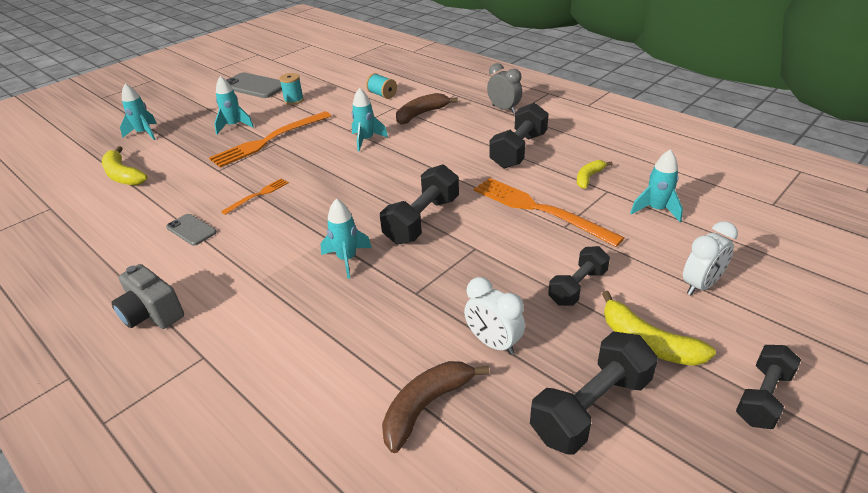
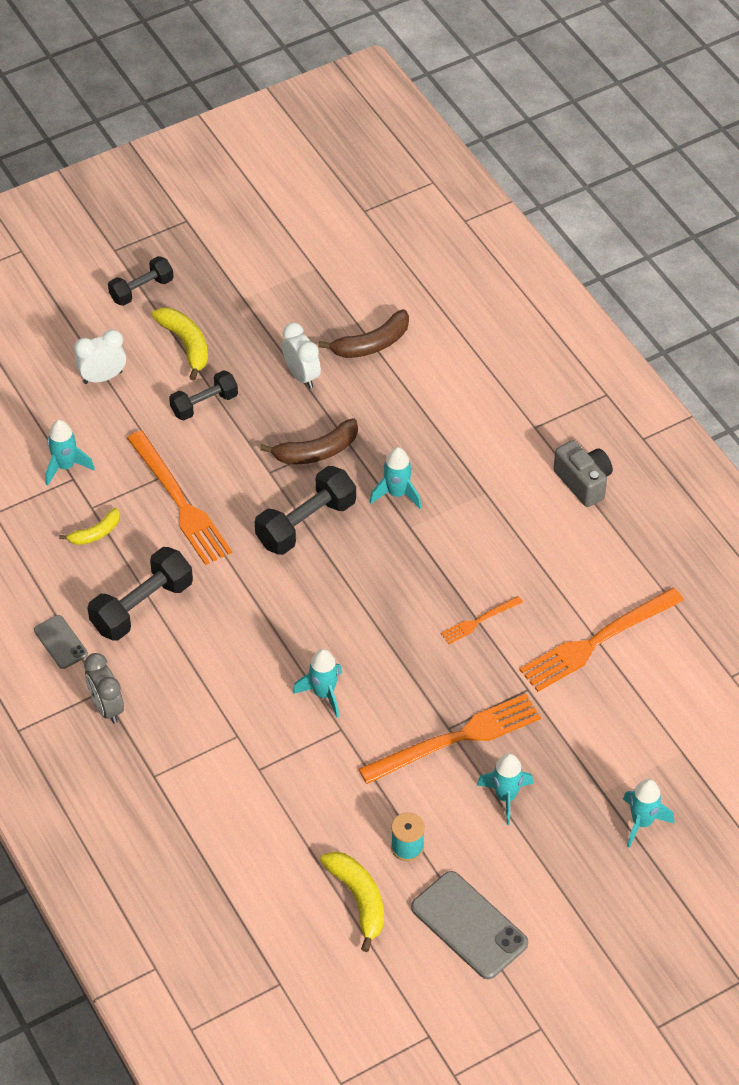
camera: 165 degrees left, 15 degrees up
yellow banana [102,146,148,186] -> yellow banana moved to [320,851,384,952]
grey phone [166,214,217,246] -> grey phone moved to [34,615,88,669]
turquoise spool [366,73,397,99] -> none
brown banana [396,93,458,125] -> brown banana moved to [260,418,358,465]
black dumbbell [530,332,658,455] -> none
none -> orange fork [520,588,684,692]

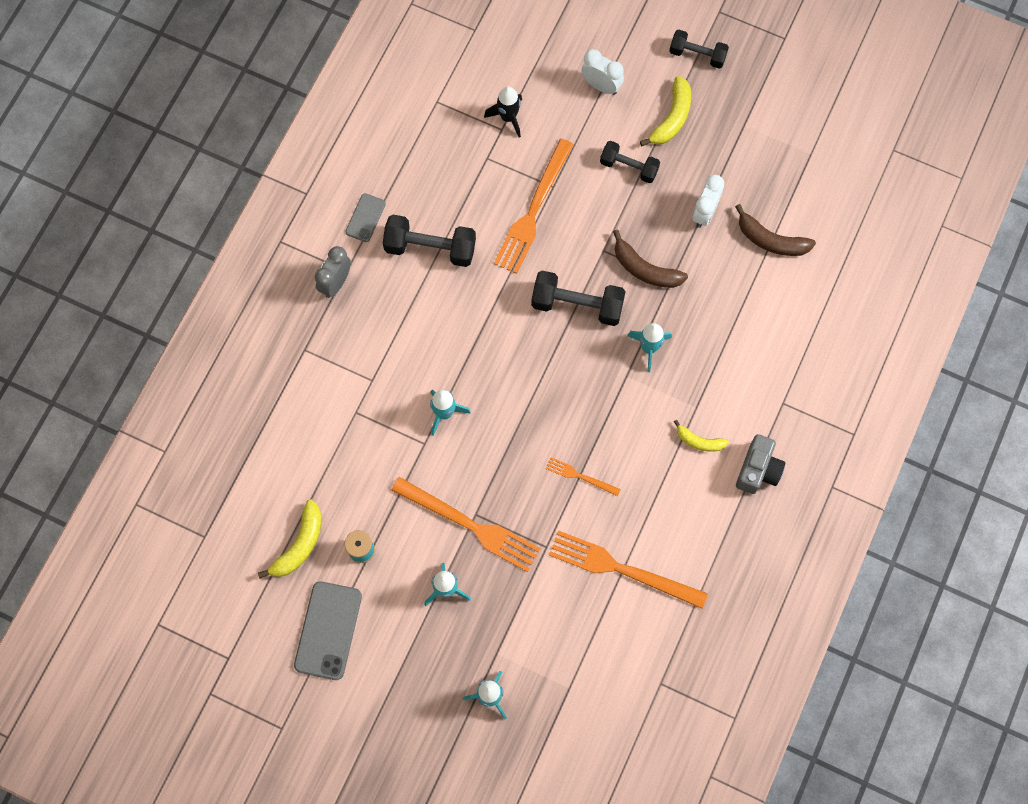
camera: 55 degrees right, 20 degrees up
turquoise rocket [45,420,95,486] -> black rocket [484,86,522,137]
yellow banana [59,508,120,545] -> yellow banana moved to [674,420,729,452]

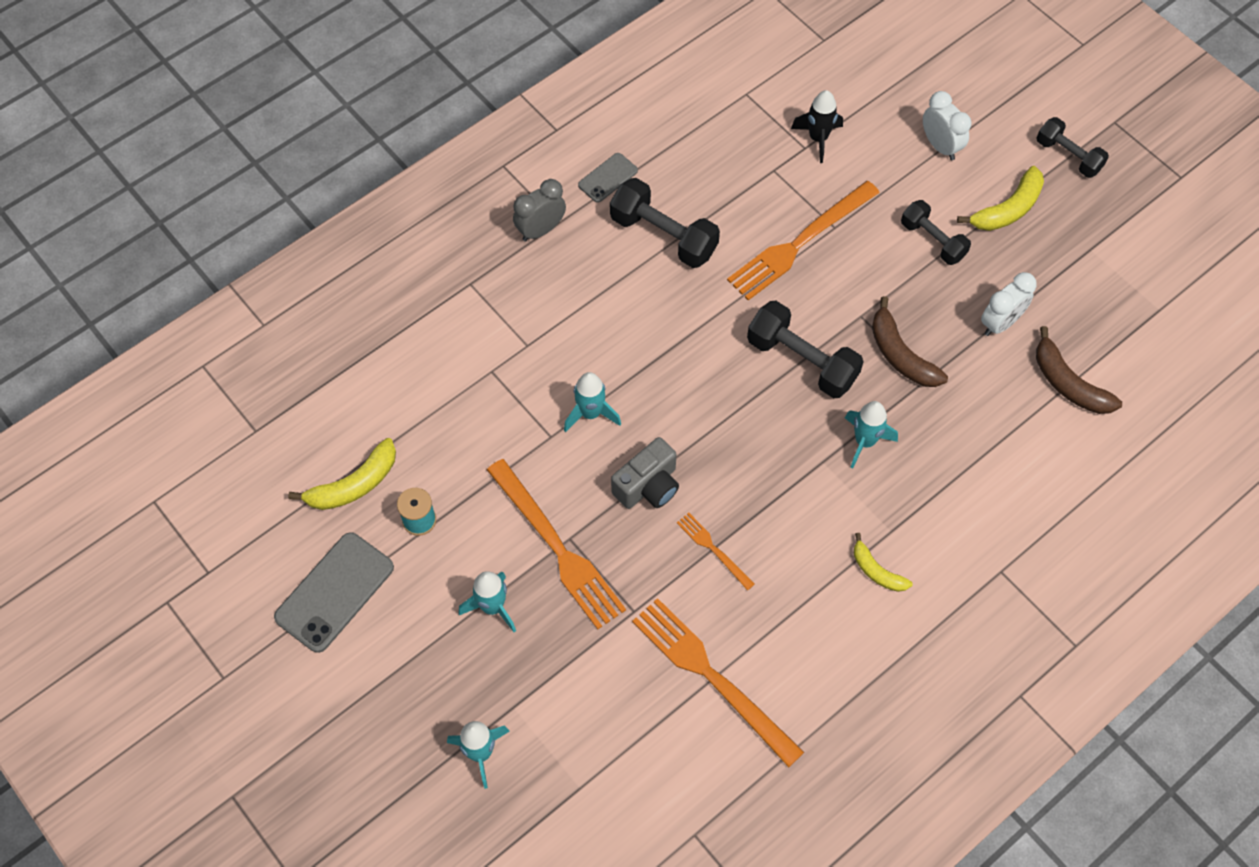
camera: 25 degrees right, 10 degrees down
grey camera [736,434,785,494] -> grey camera moved to [611,437,679,509]

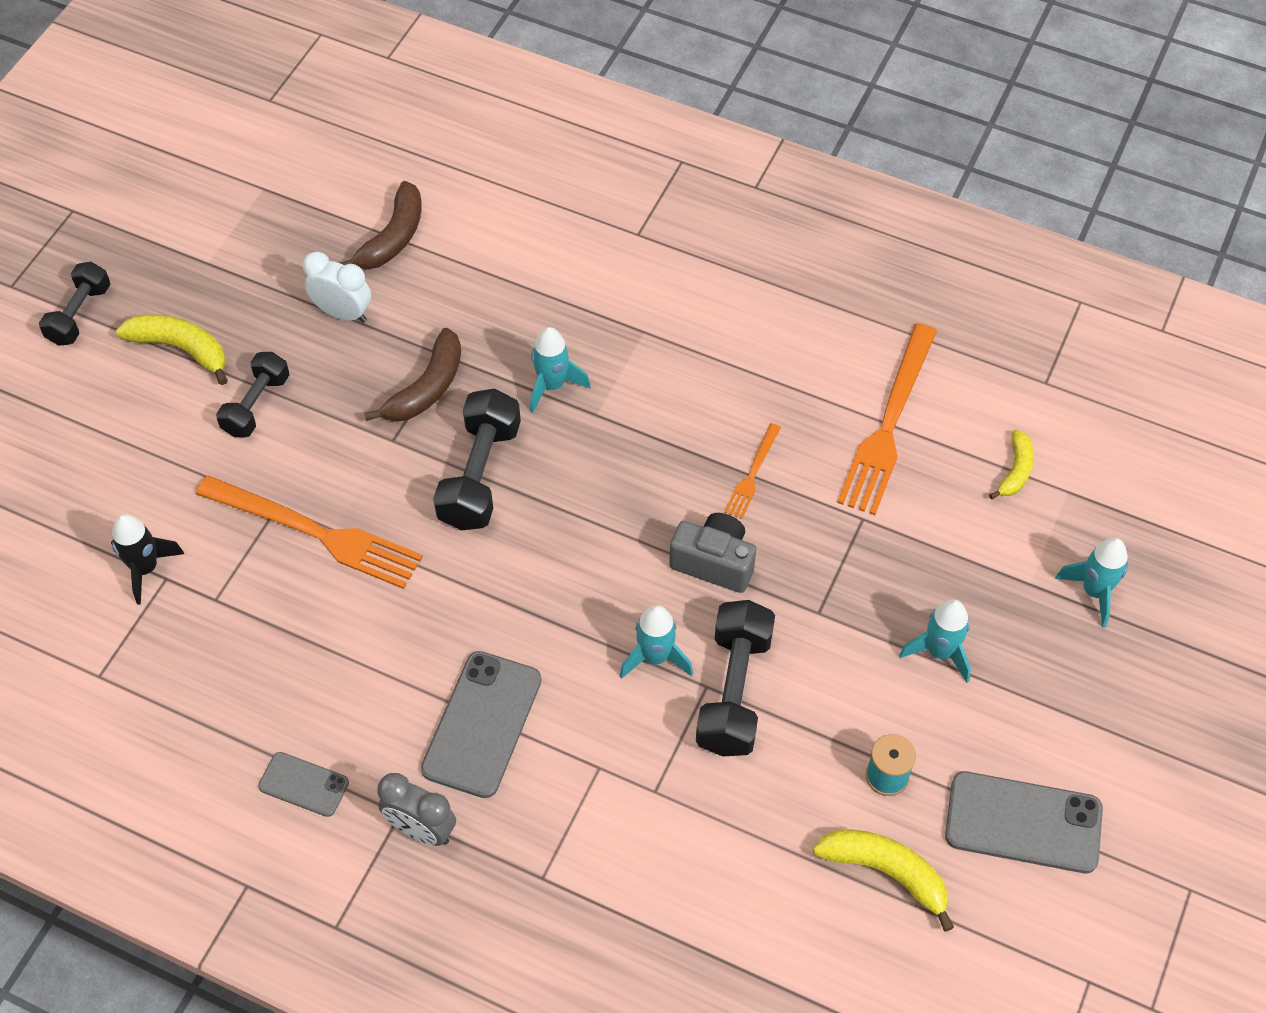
camera: 115 degrees left, 5 degrees down
orange fork [487,459,626,629] -> none
black dumbbell [610,178,720,268] -> black dumbbell moved to [696,600,775,757]
yellow banana [854,533,913,592] -> yellow banana moved to [989,429,1034,499]
white clock [923,91,972,160] -> none
none -> grey phone [421,651,541,798]

